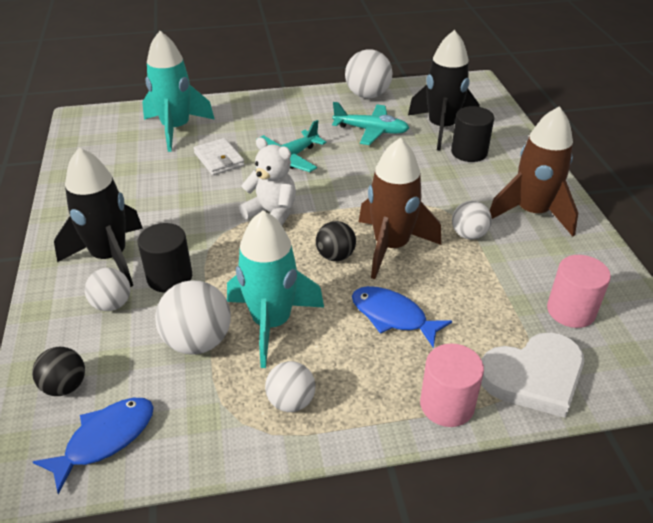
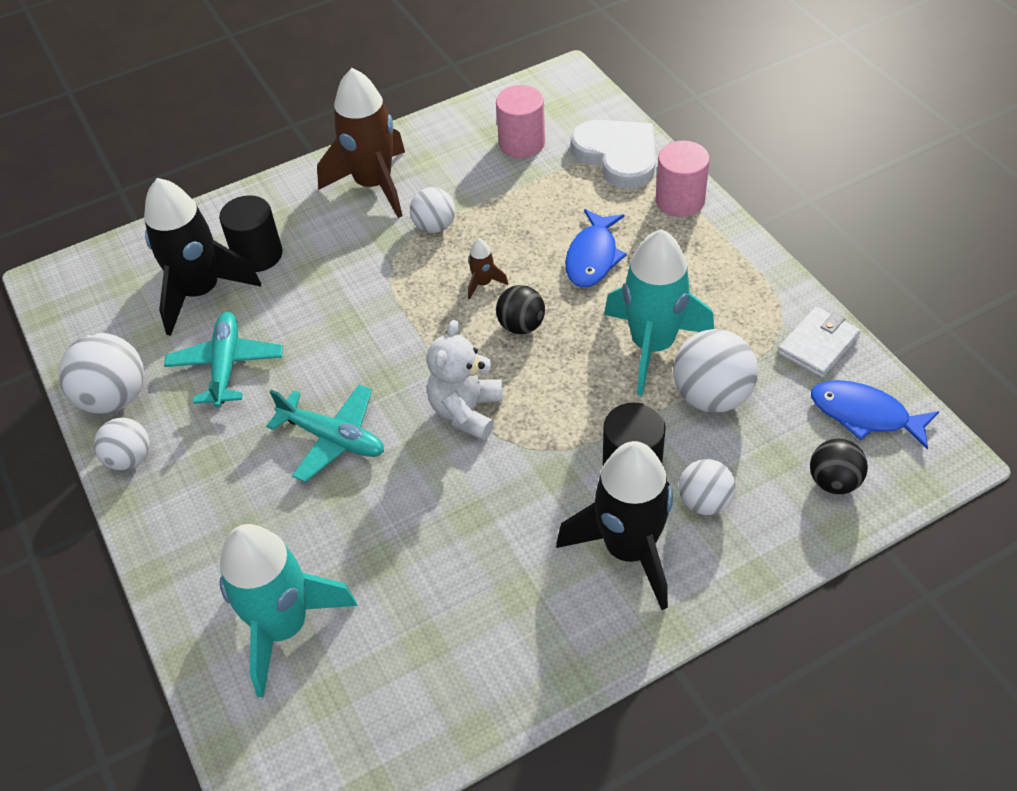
camera: 105 degrees left, 10 degrees up
white wallet [194,138,245,175] -> white wallet moved to [777,307,860,378]
white ball [265,361,315,412] -> white ball moved to [94,418,150,470]
brown rocket [359,137,441,279] -> brown rocket [468,239,508,300], size x0.41

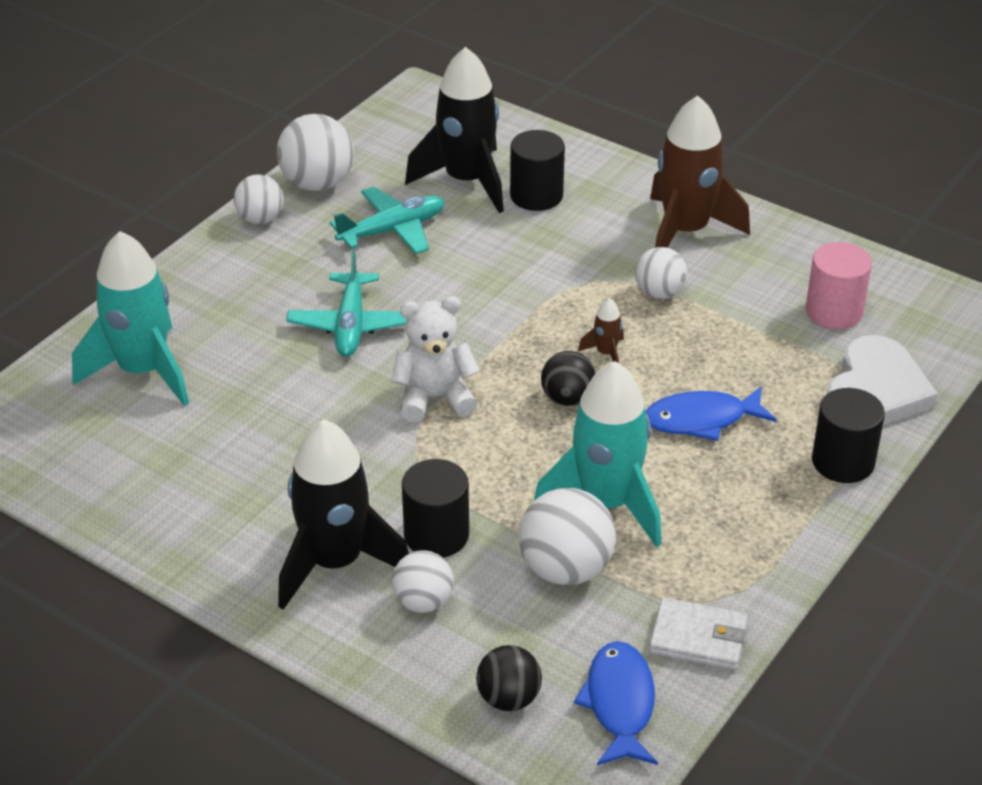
camera: 60 degrees right, 10 degrees down
pink cylinder [656,141,710,217] -> black cylinder [812,388,885,483]

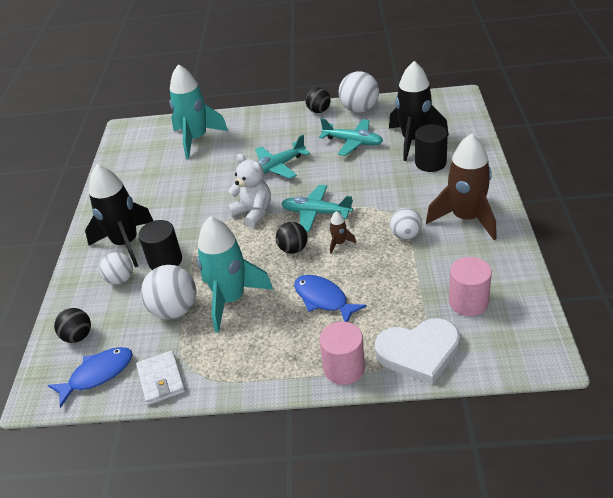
camera: 60 degrees right, 0 degrees up
white ball [234,174,284,224] -> black ball [305,87,331,113]
black cylinder [812,388,885,483] -> pink cylinder [320,322,365,385]
none -> turquoise plane [281,185,353,232]

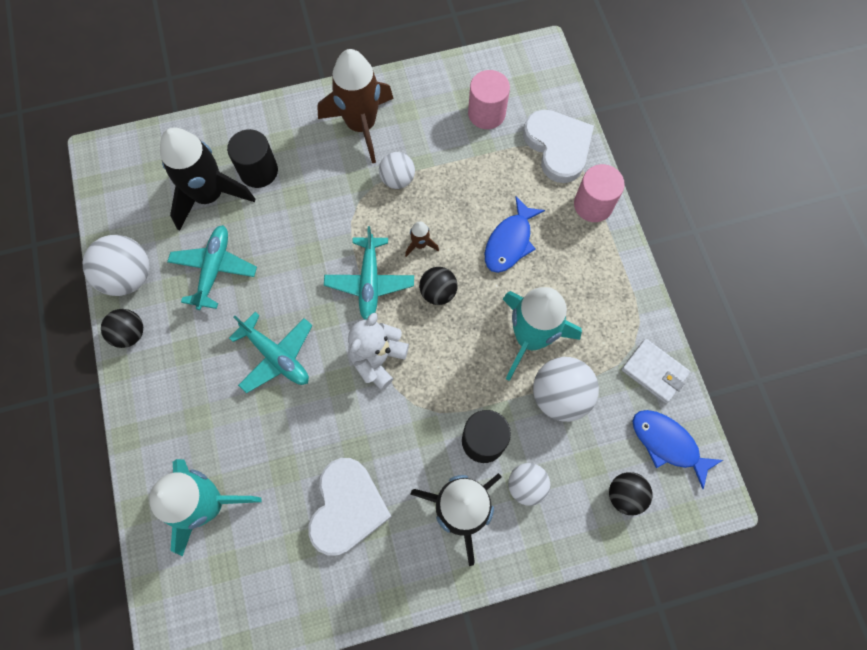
camera: 110 degrees left, 30 degrees up
white wallet [136,350,185,405] -> white wallet turned 75 degrees clockwise [621,339,690,403]
none -> white heart [308,458,392,555]

